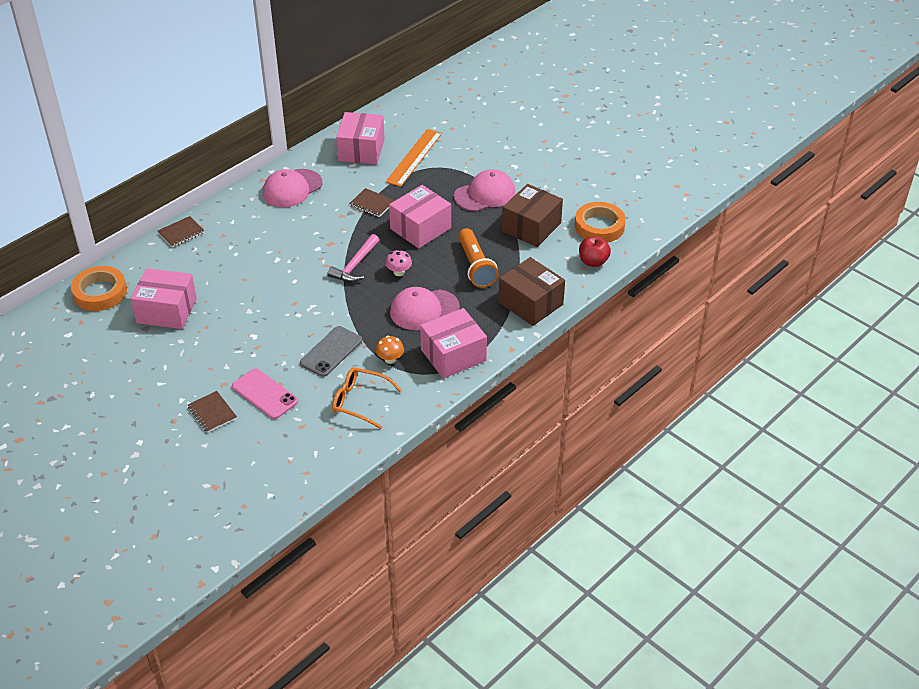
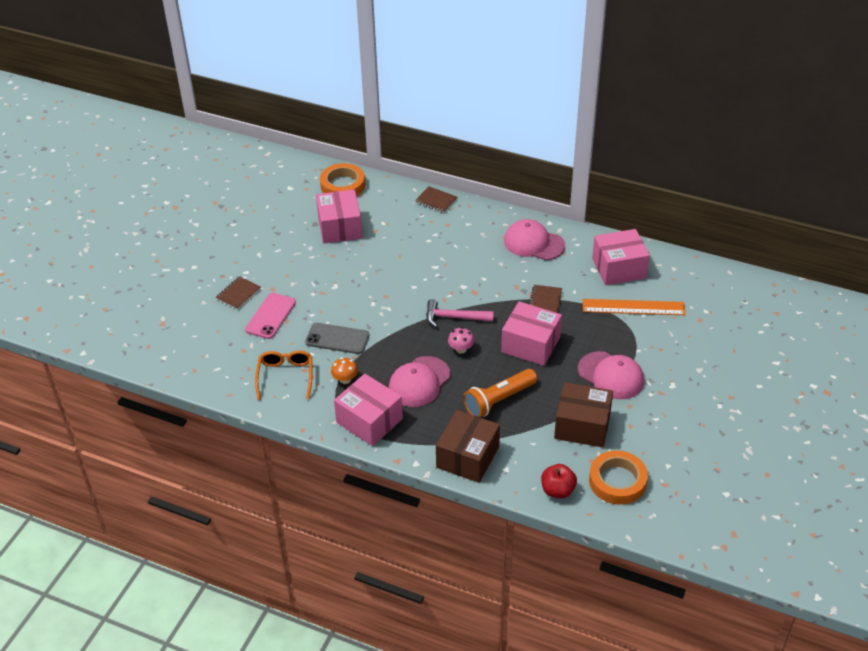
camera: 70 degrees right, 0 degrees up
pink cap [390,287,460,330] -> pink cap turned 105 degrees counterclockwise [389,356,450,407]

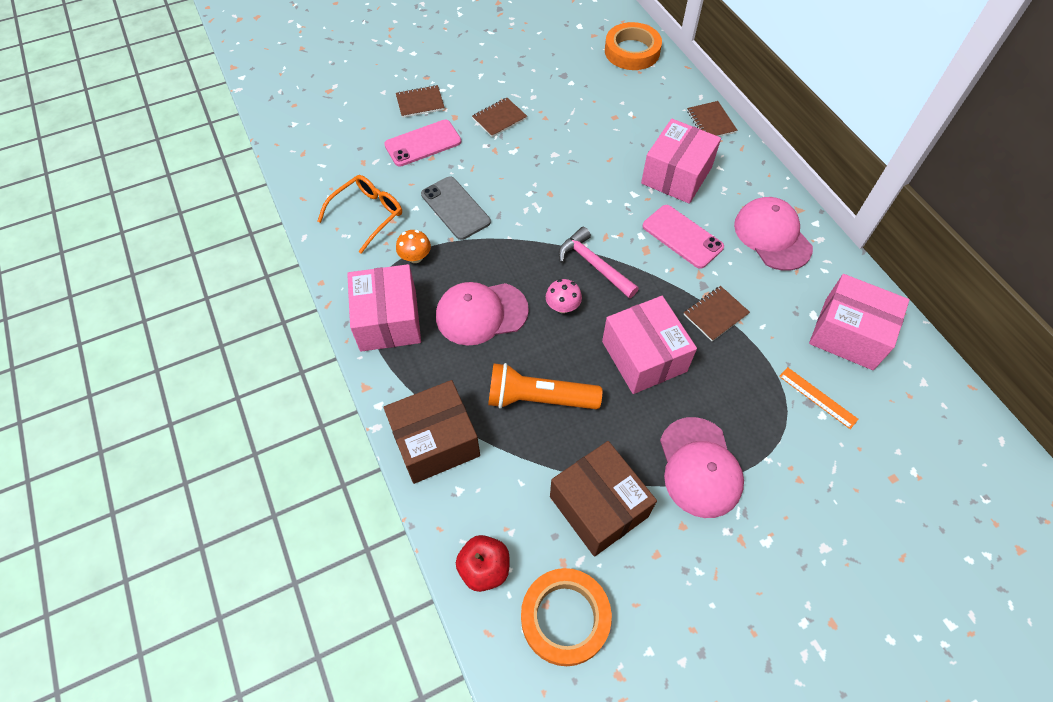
camera: 40 degrees right, 15 degrees up
pink box [316,189,363,244] -> pink box moved to [641,119,721,204]
orange ruler [583,299,686,315] -> orange ruler [779,367,859,429], size x0.54
none -> brown notebook [472,98,527,137]
none -> pink phone [642,205,724,269]

